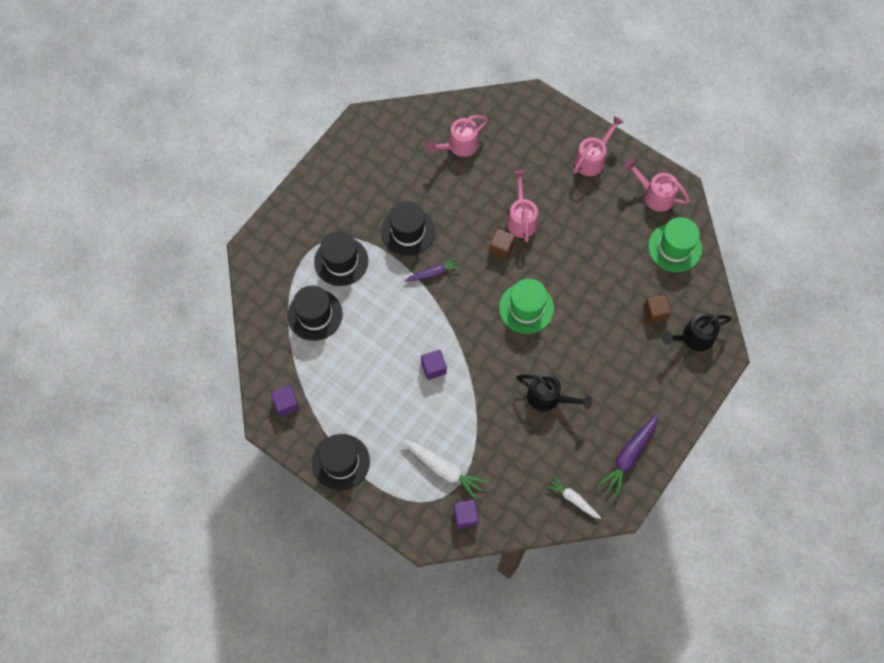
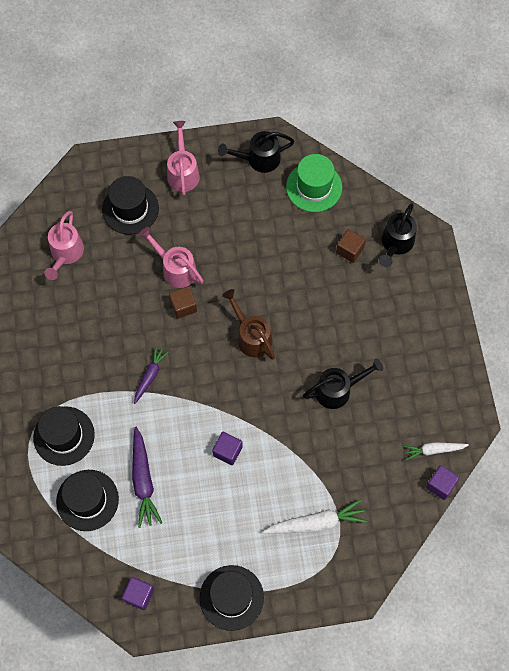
camera: 45 degrees left, 0 degrees up
black hat [381,201,435,256] -> black hat moved to [102,176,159,235]
purple cube [453,500,479,528] -> purple cube moved to [426,465,459,500]
green hat [499,279,554,334] -> brown watering can [222,289,275,359]
purple carrot [598,414,658,497] -> purple carrot moved to [132,427,162,528]
pink watering can [624,159,690,212] -> black watering can [218,131,294,173]

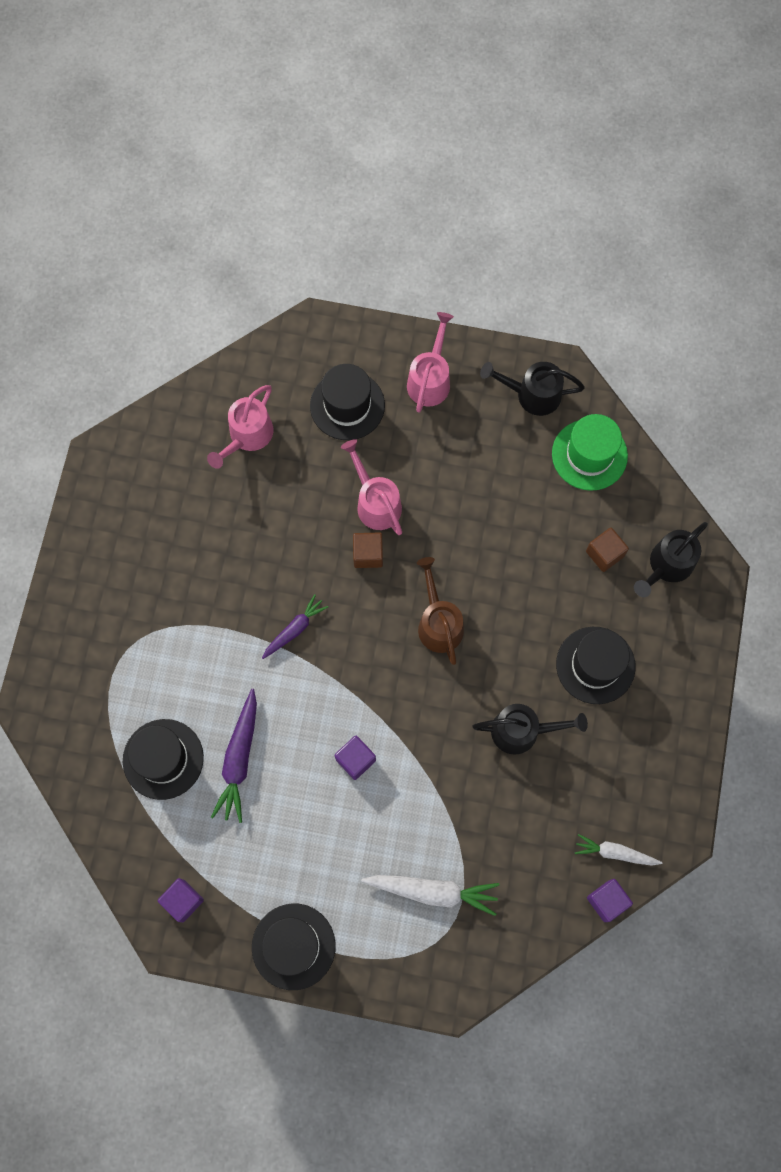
camera: 20 degrees right, 5 degrees up
black hat [33,406,95,466] -> black hat moved to [556,627,635,704]

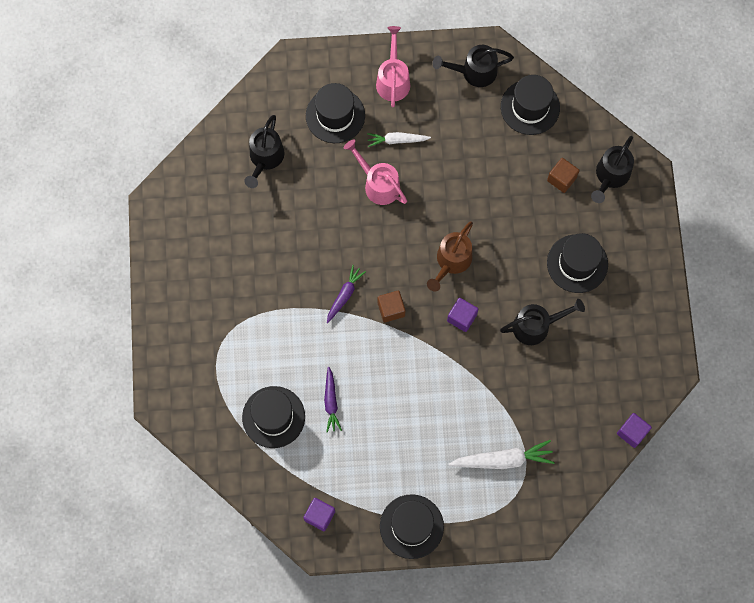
camera: 15 degrees left, 0 degrees up
pink watering can [207,385,273,469] -> black watering can [244,115,285,188]
purple carrot [211,689,257,823] -> purple carrot [324,367,342,432], size x0.64
purple cube [334,736,376,780] -> purple cube moved to [447,298,478,332]
brown cube [353,533,383,568] -> brown cube moved to [378,291,406,322]
brown watering can [417,557,464,665] -> brown watering can turned 120 degrees counterclockwise [427,221,473,292]
green hat [552,414,628,491] -> black hat [501,75,560,135]
white carrot [575,834,662,866] -> white carrot moved to [367,132,431,147]

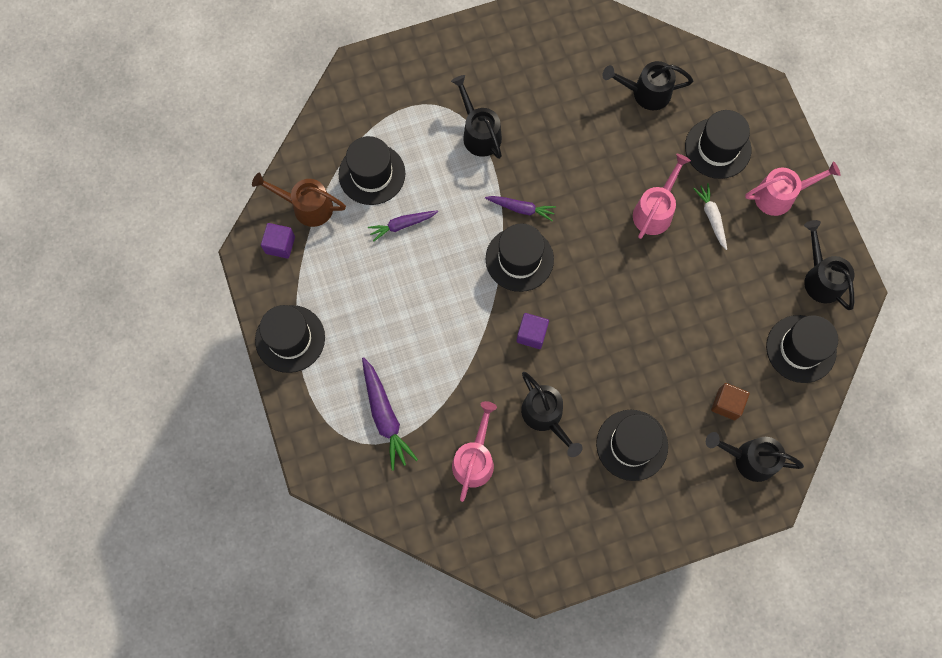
camera: 75 degrees right, 0 degrees up
brown cube [378,291,406,322] -> black hat [486,223,554,292]
brown watering can [427,221,473,292] -> brown watering can moved to [252,172,346,227]
white carrot [449,440,555,469] -> purple carrot [362,357,418,470]
purple cube [617,413,652,448] -> none
none -> black watering can [451,75,502,159]
none -> pink watering can [452,401,497,502]

